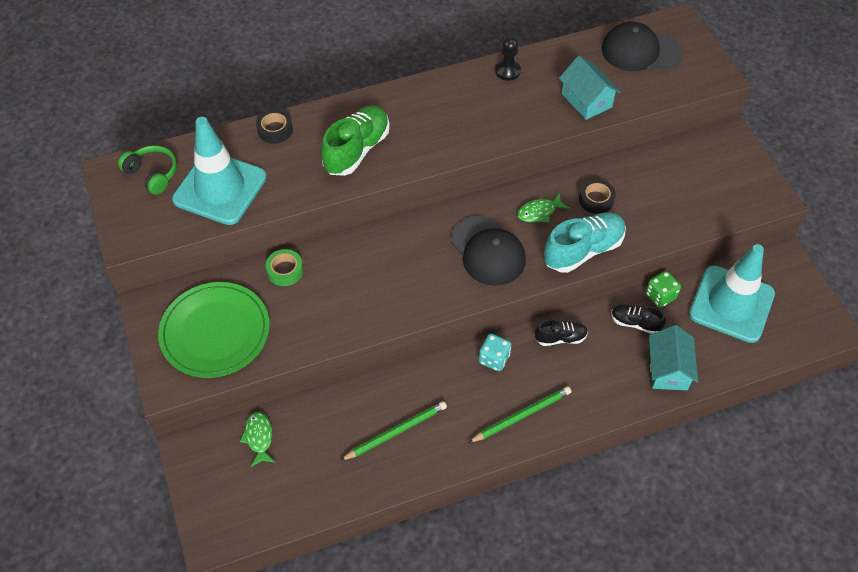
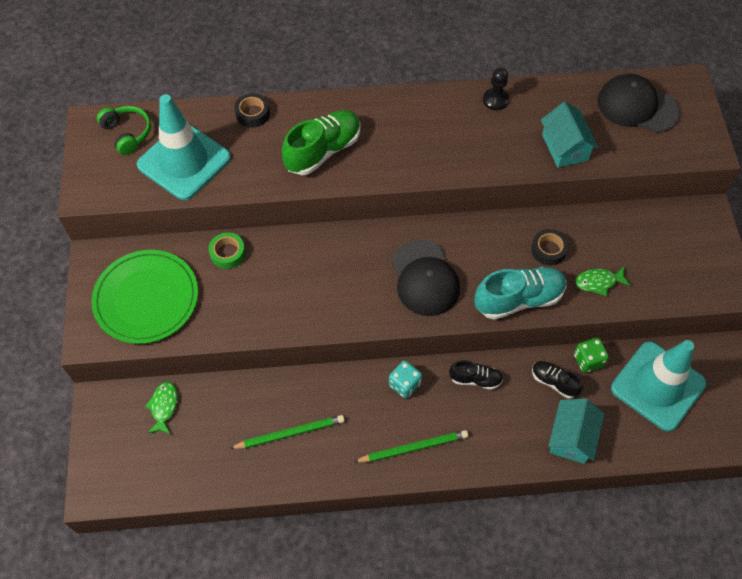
camera: 15 degrees right, 5 degrees up
green fish [517,193,570,223] -> green fish moved to [575,267,631,296]

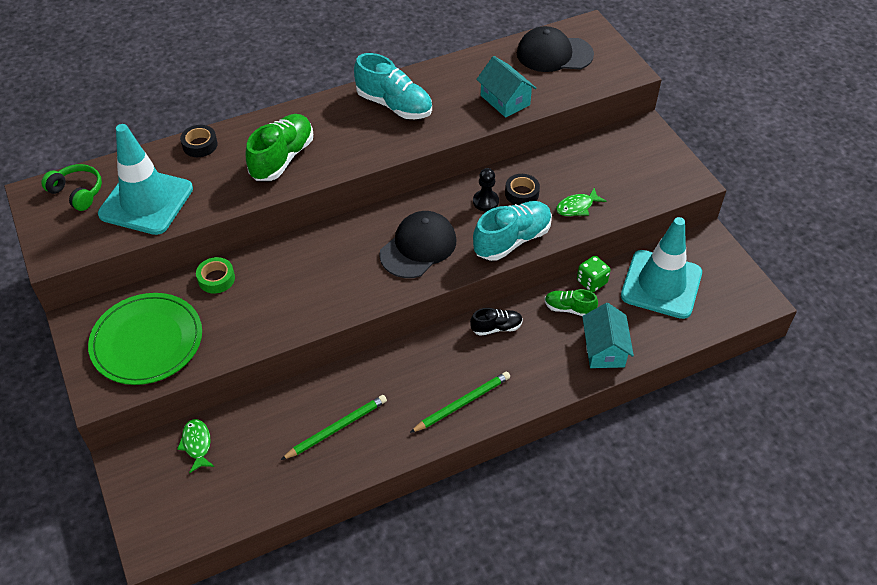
camera: 20 degrees left, 10 degrees down
turquoise dice [389,360,422,398] -> none
black cap [392,240,460,316] -> black cap turned 105 degrees counterclockwise [379,211,456,278]
black pawn [483,68,509,110] -> black pawn moved to [473,168,499,211]
black shoe [532,361,583,399] -> green shoe [545,289,598,316]
none -> turquoise shoe [354,53,432,119]

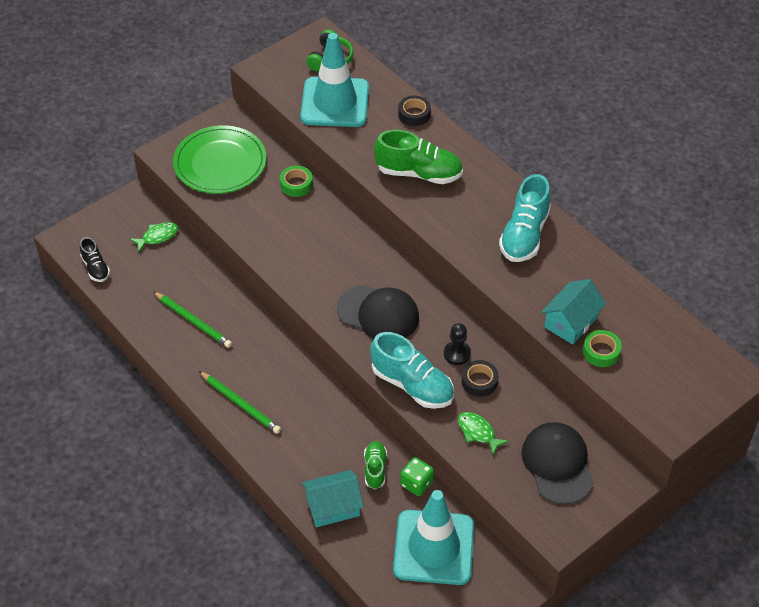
camera: 75 degrees right, 0 degrees up
black shoe [470,308,523,336] -> black shoe moved to [80,237,110,282]
black cap [517,26,594,72] -> black cap moved to [521,422,594,504]
none -> green tape [583,330,622,367]

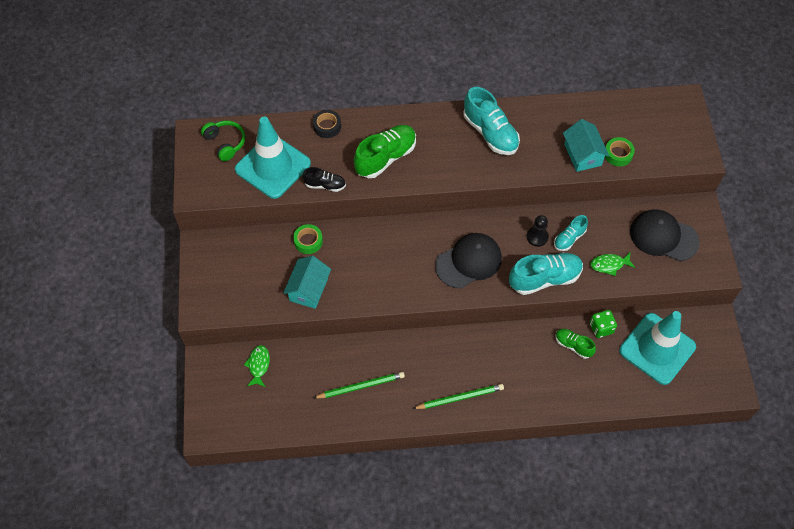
camera: 55 degrees left, 10 degrees up
black shoe [80,237,110,282] -> black shoe moved to [302,167,346,192]
green plate [173,125,267,194] -> none
turquoise house [302,470,364,527] -> turquoise house moved to [283,256,331,309]
black tape [462,360,498,397] -> turquoise shoe [554,215,588,251]

